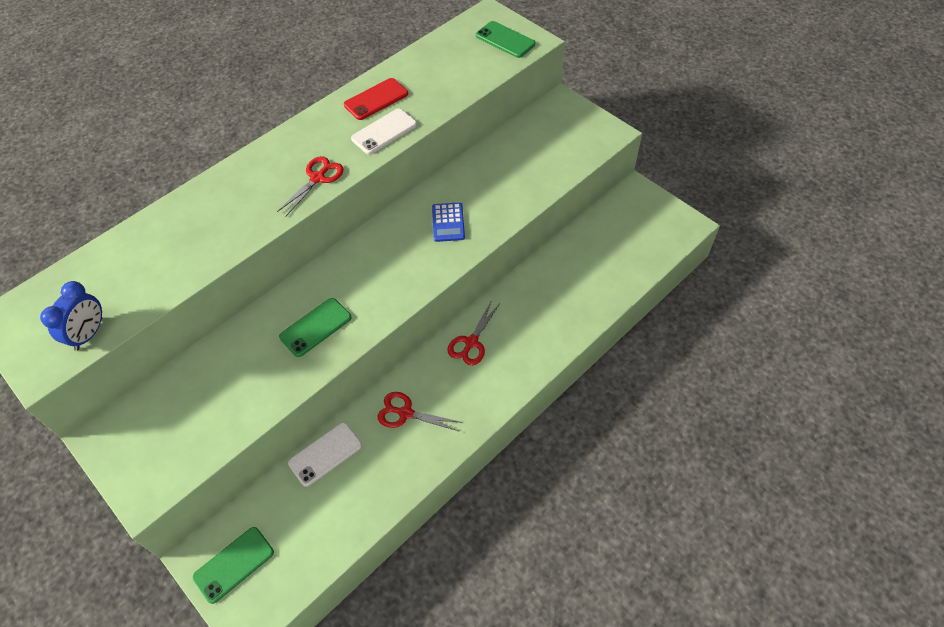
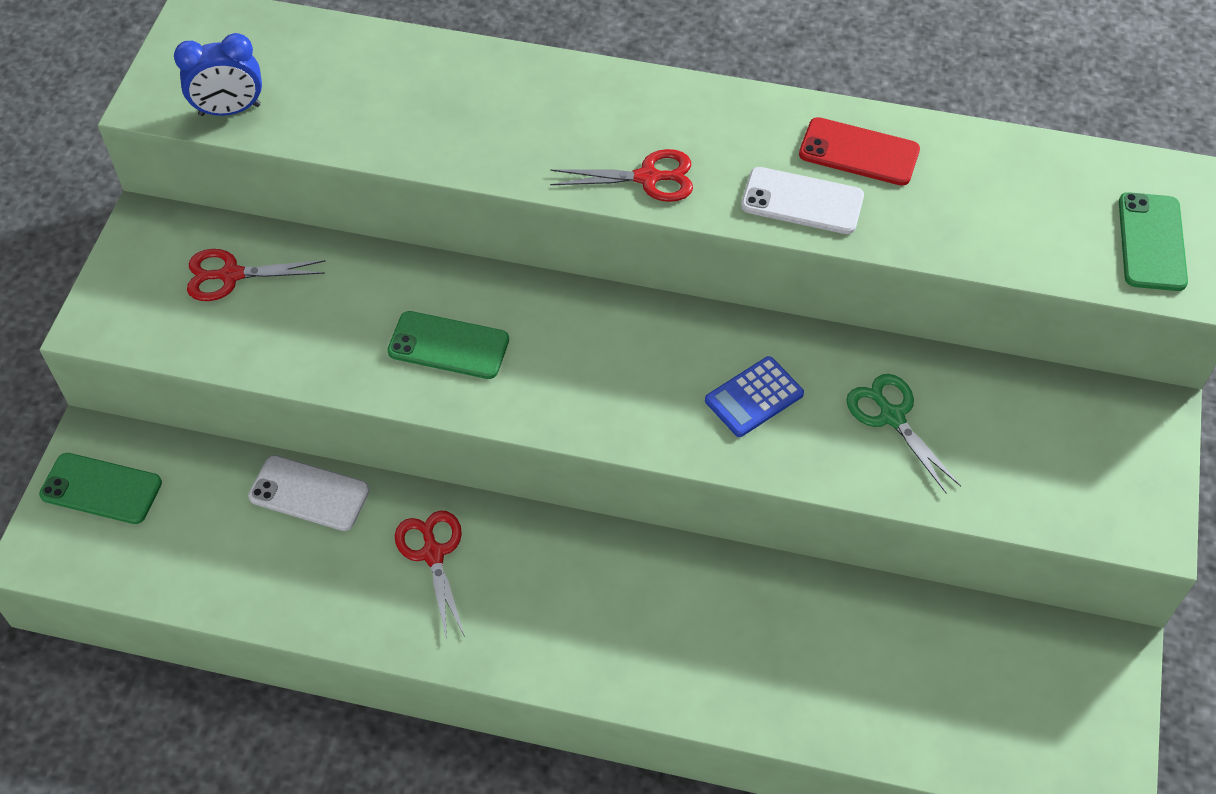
camera: 55 degrees right, 0 degrees up
red scissors [447,300,499,365] -> red scissors moved to [187,249,325,301]
none -> green scissors [846,374,961,494]

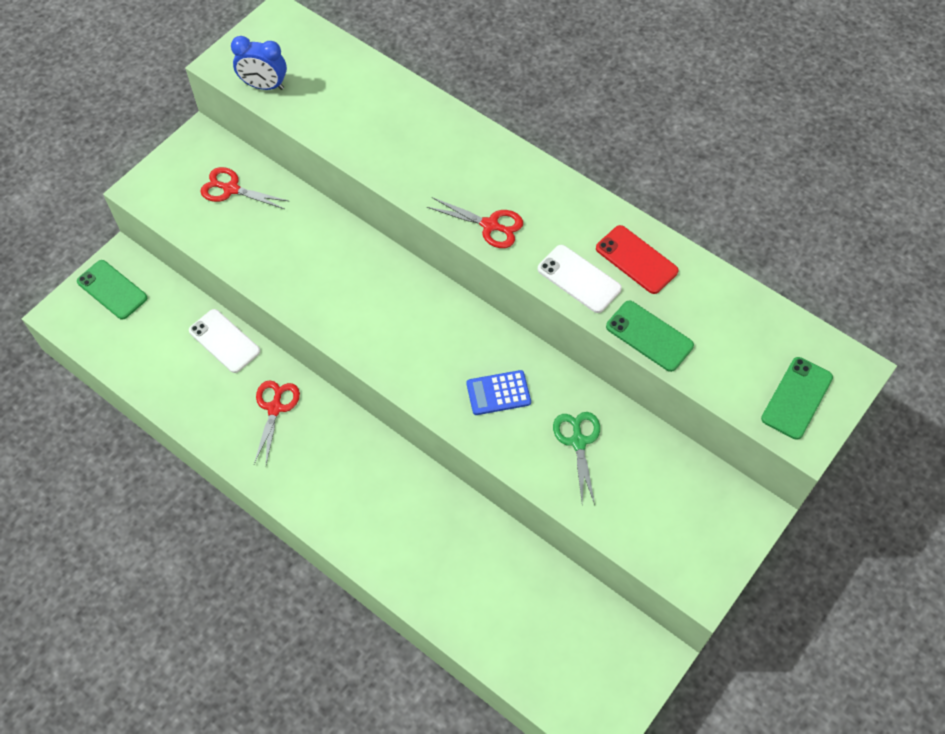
camera: 25 degrees right, 5 degrees up
green phone [387,311,509,379] -> green phone moved to [606,301,694,372]

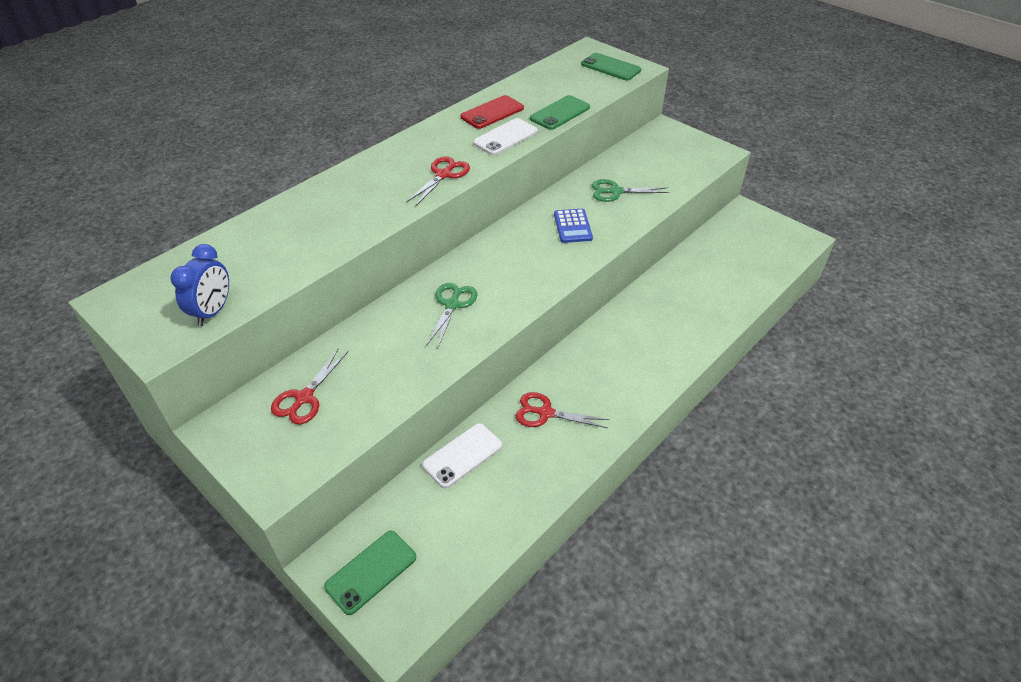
camera: 85 degrees left, 15 degrees down
none -> green scissors [426,283,477,347]

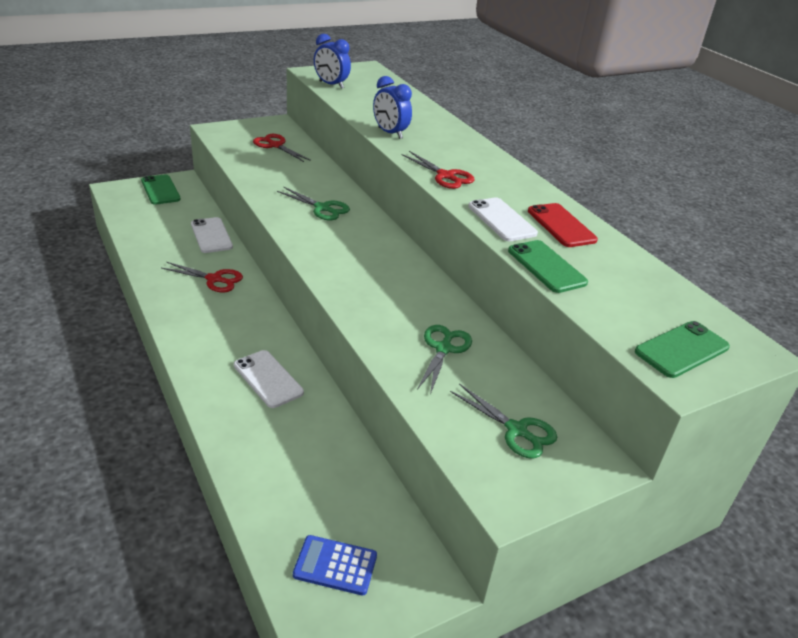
camera: 105 degrees right, 10 degrees down
red scissors [515,392,609,428] -> red scissors turned 75 degrees clockwise [161,262,243,292]
blue calculator [554,209,593,243] -> blue calculator moved to [293,535,377,595]
none -> white phone [234,350,304,408]
none -> blue clock [373,76,412,139]
none -> green scissors [450,383,557,459]

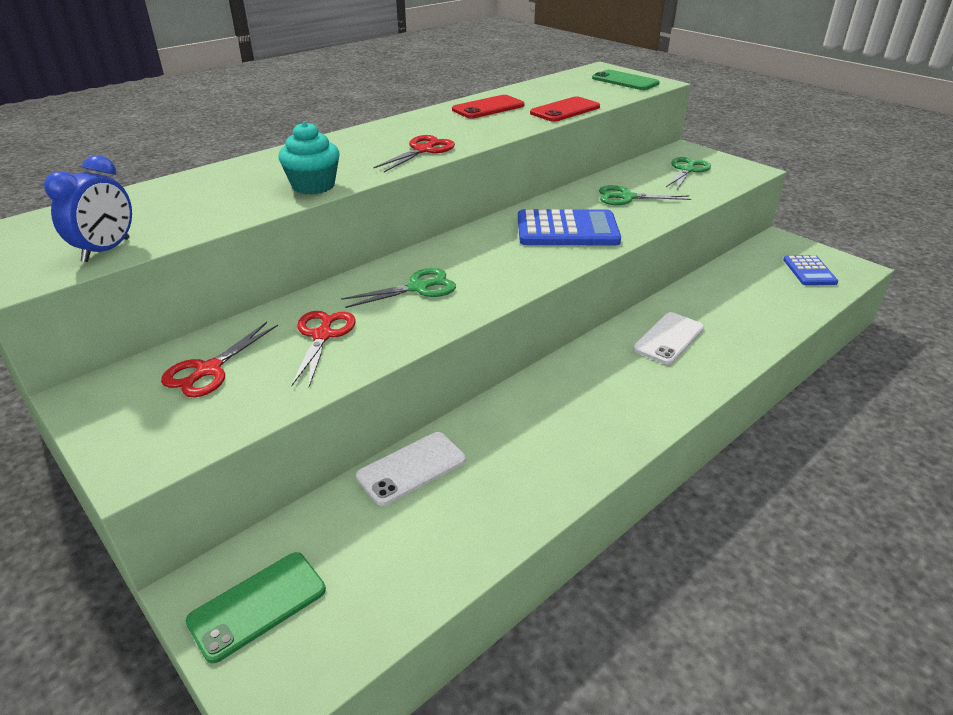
camera: 100 degrees left, 0 degrees up
red scissors [161,262,243,292] -> red scissors moved to [291,311,356,388]
green scissors [277,187,350,220] -> green scissors turned 45 degrees clockwise [341,268,456,308]
blue clock [373,76,412,139] -> turquoise cupcake [278,121,340,195]
white phone [468,197,538,241] -> none
green phone [508,240,588,293] -> red phone [530,96,600,122]
none -> blue calculator [518,209,621,245]

